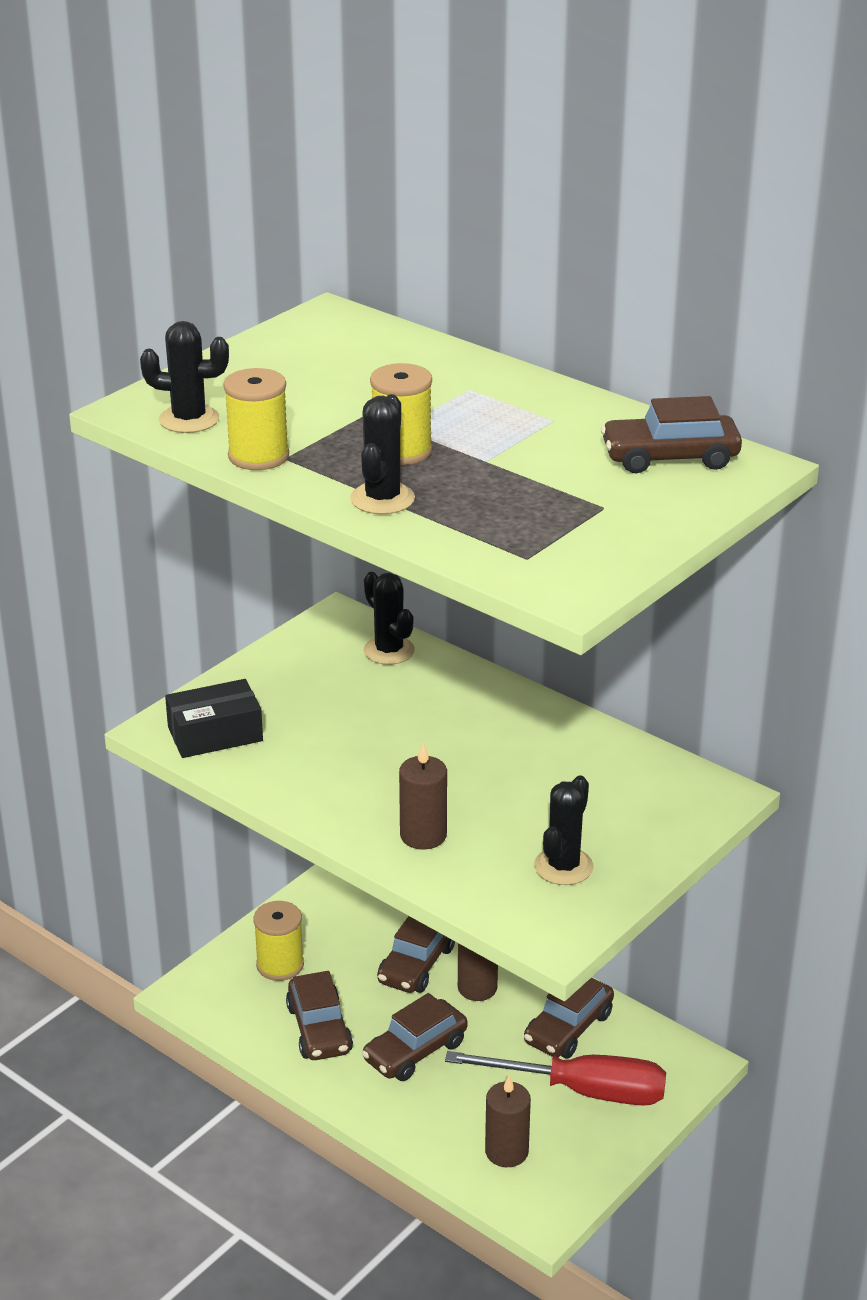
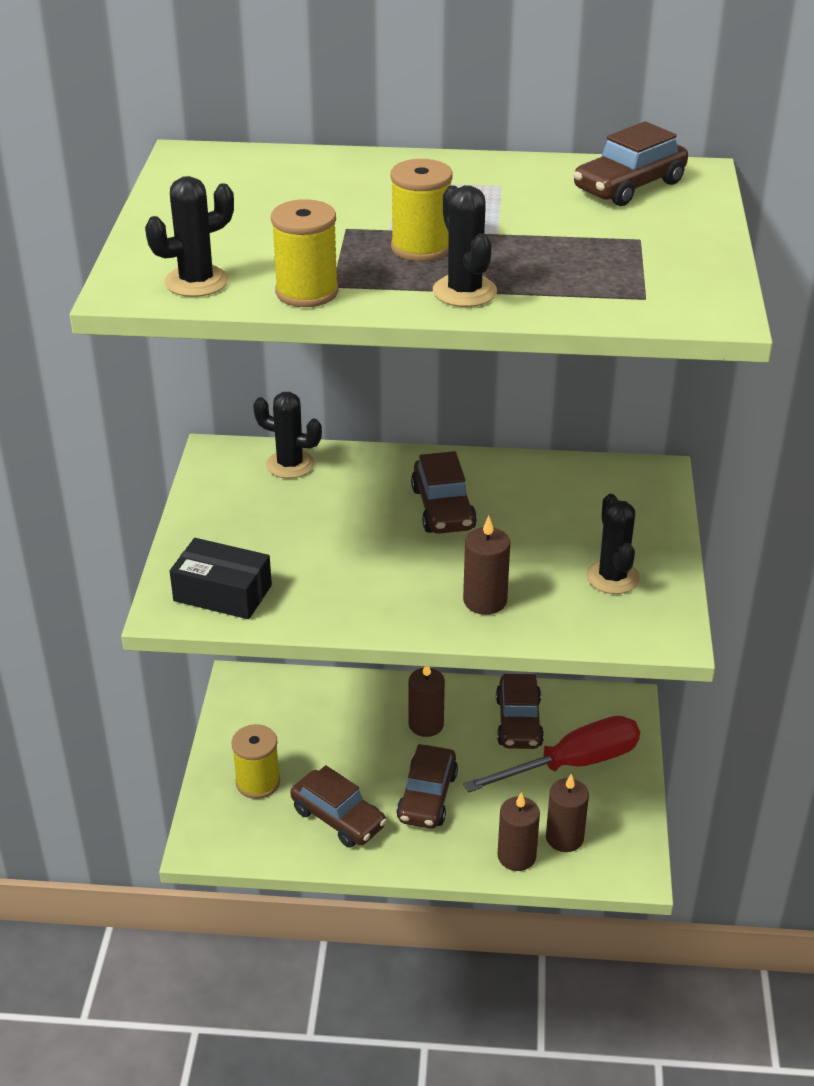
camera: 35 degrees left, 5 degrees up
black box [165,679,263,758] -> black box turned 75 degrees clockwise [170,538,272,619]
brown car [377,916,455,993] -> brown car moved to [411,451,477,534]
none -> brown candle [498,792,540,871]

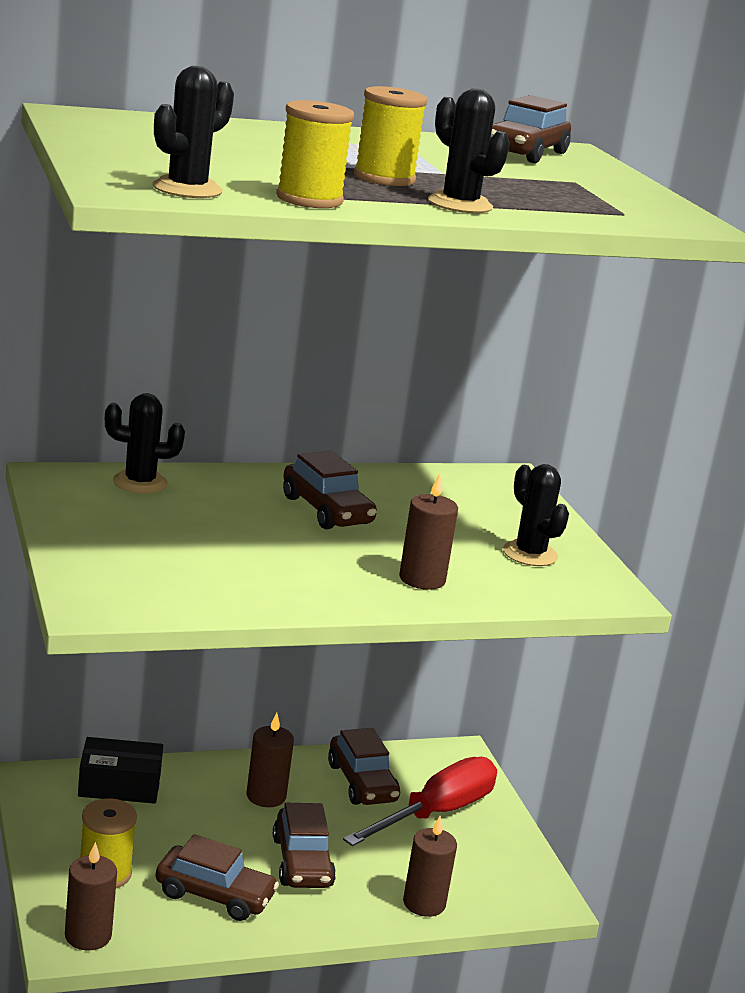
camera: 25 degrees left, 15 degrees down
black box [170,538,272,619] -> black box moved to [78,737,163,804]
brown candle [546,774,589,852] -> brown candle moved to [65,842,117,950]

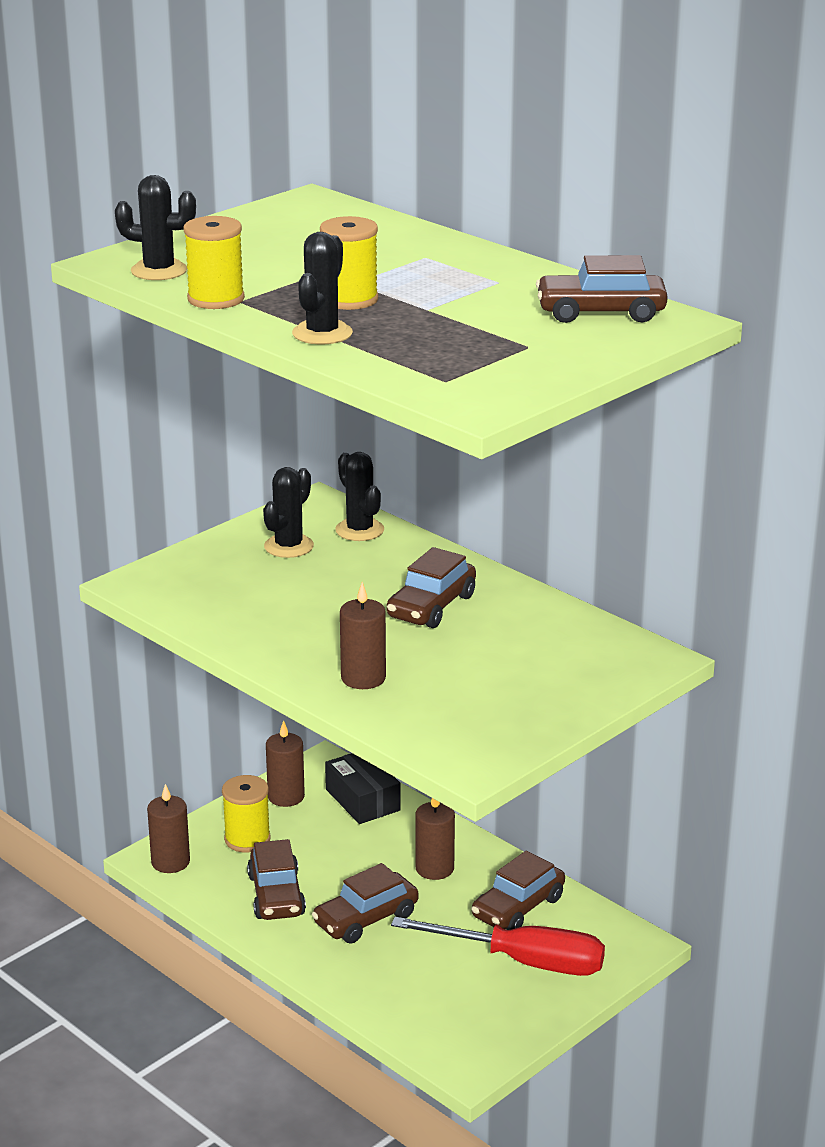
camera: 65 degrees right, 5 degrees up
brown candle [403,816,457,917] -> brown candle moved to [266,720,305,807]
black cactus [503,464,569,566] -> black cactus moved to [263,467,314,558]

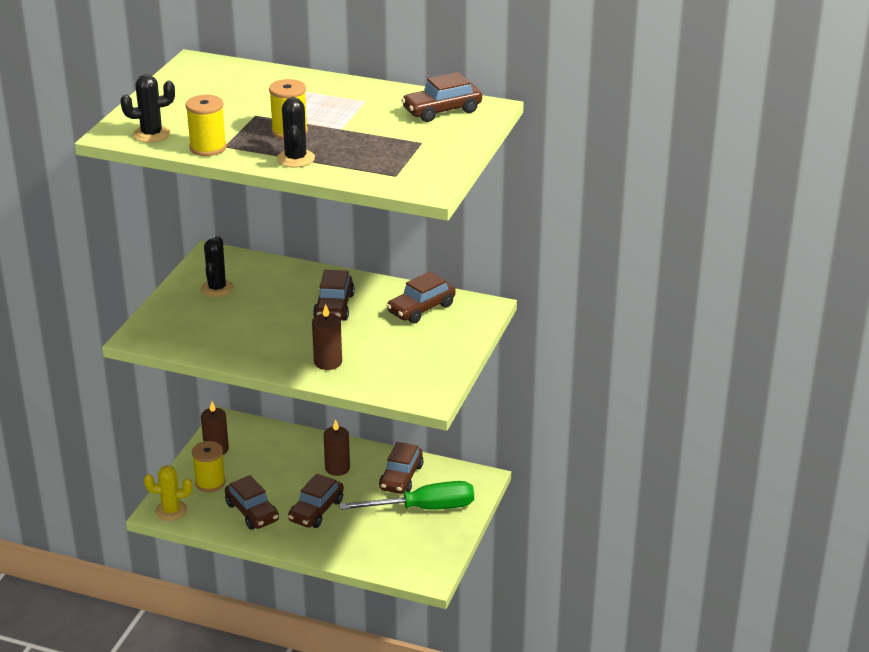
camera: 25 degrees left, 5 degrees up
brown candle [147,784,190,873] -> yellow cactus [144,465,192,521]
black box [325,753,401,824] -> none
black cactus [335,452,384,541] -> none
red screwdriver [391,917,605,976] -> green screwdriver [339,481,474,510]
none -> brown car [386,271,456,324]

